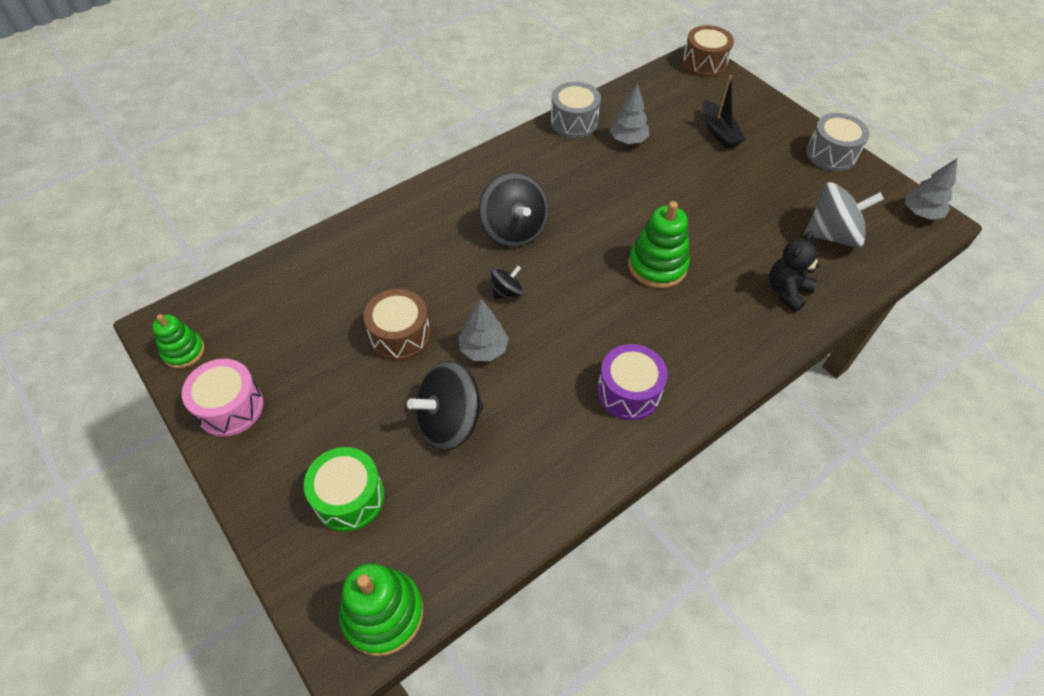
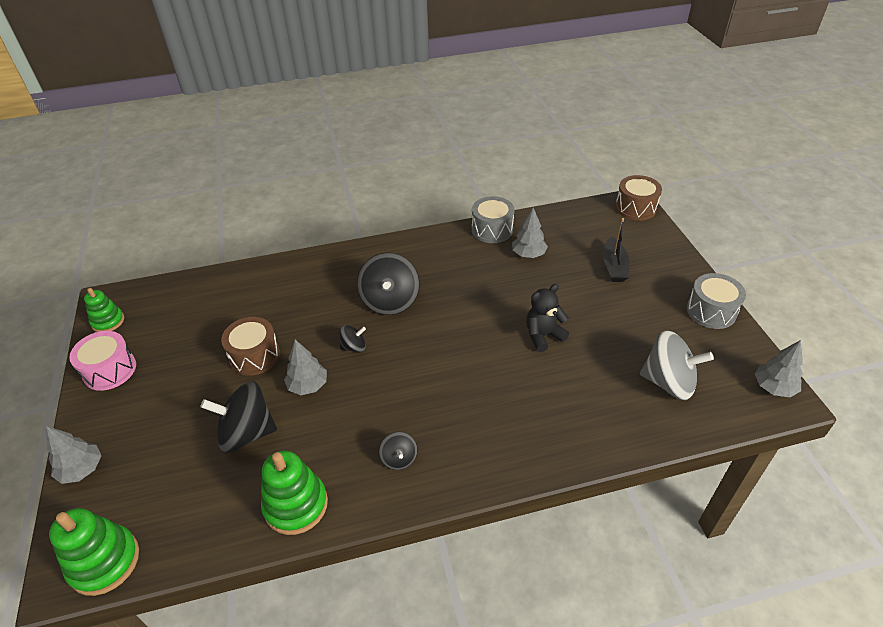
camera: 25 degrees right, 10 degrees down
green drum [304,447,384,532] -> none
purple drum [597,344,668,420] -> black spinning top [379,431,418,470]
green stacking toy [628,201,690,289] -> green stacking toy moved to [261,451,328,535]
black teddy bear [769,231,820,312] -> black teddy bear moved to [526,284,569,352]
none -> grey tree [46,426,102,484]

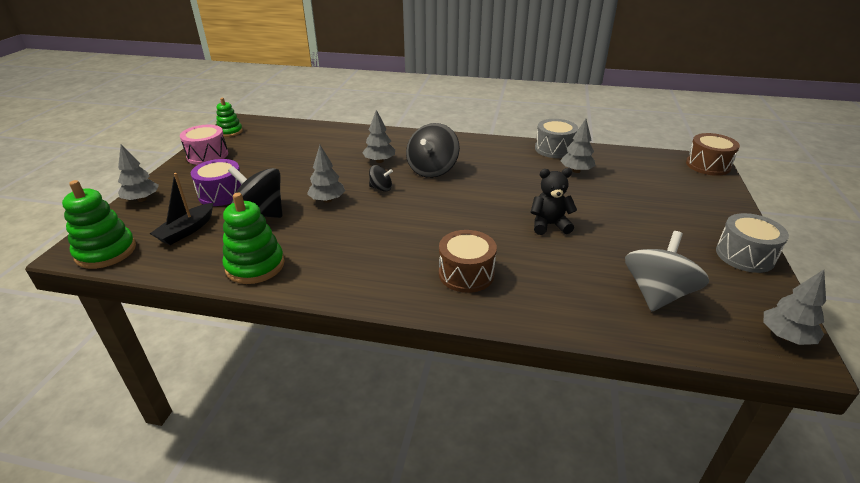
camera: 25 degrees right, 10 degrees down
brown drum [221,317,280,376] -> brown drum moved to [439,230,497,293]
black spinning top [379,431,418,470] -> none
black boat [603,218,629,282] -> black boat moved to [150,173,213,245]
grey spinning top [640,330,714,400] -> grey spinning top turned 105 degrees counterclockwise [625,231,709,311]
none -> purple drum [191,159,242,206]
none -> grey tree [362,110,395,163]

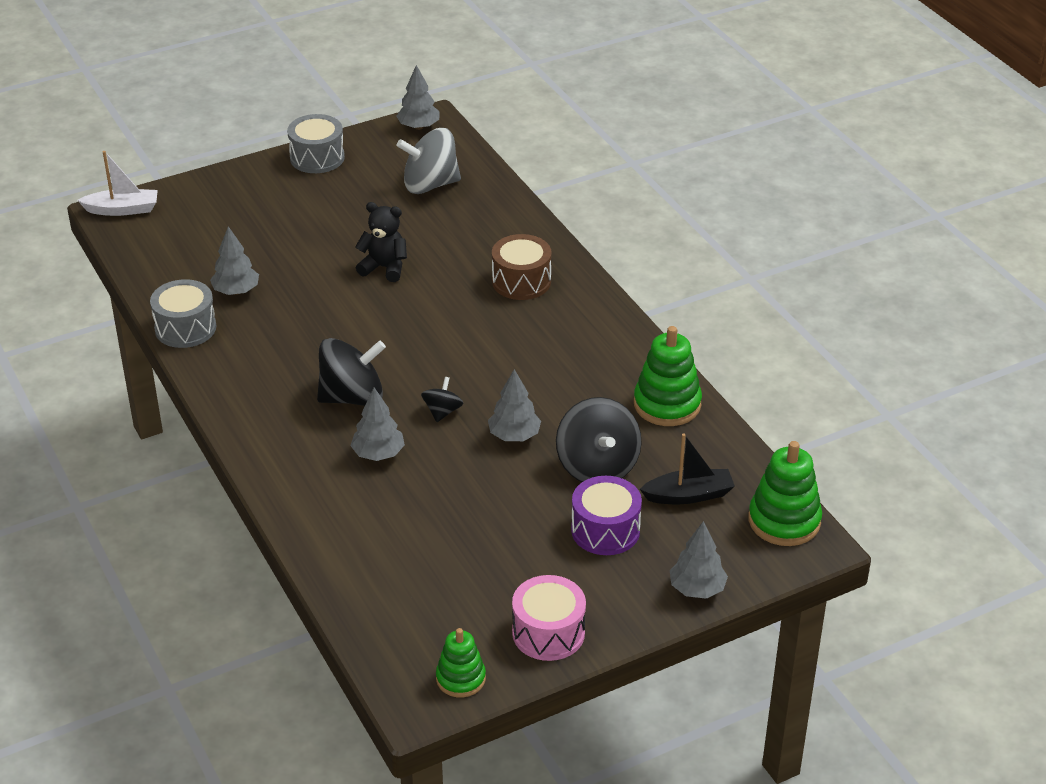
camera: 130 degrees left, 5 degrees up
black spinning top [369,165,393,192] -> black spinning top turned 45 degrees clockwise [421,377,464,422]
black teddy bear [531,168,577,235] -> black teddy bear turned 150 degrees clockwise [355,202,407,282]
brown drum [686,133,740,176] -> white boat [77,151,158,216]

